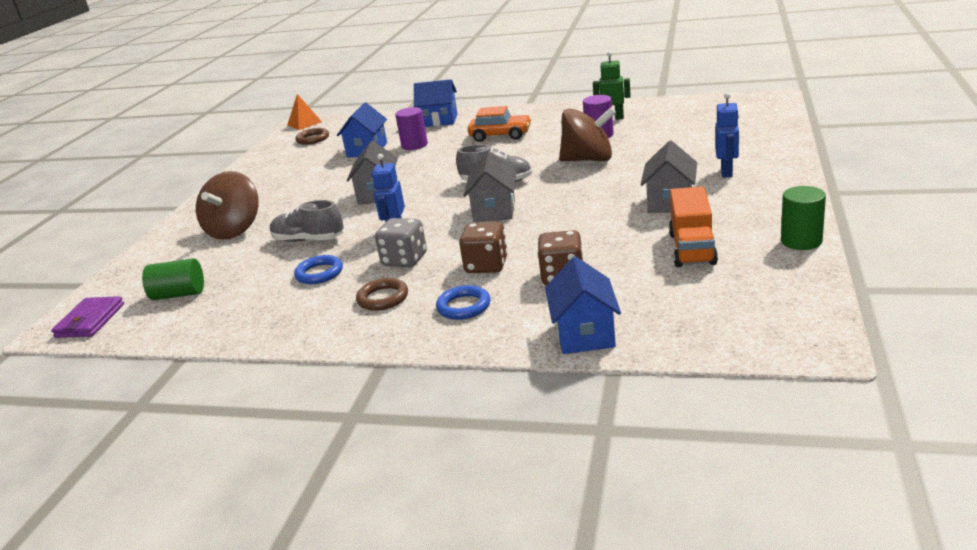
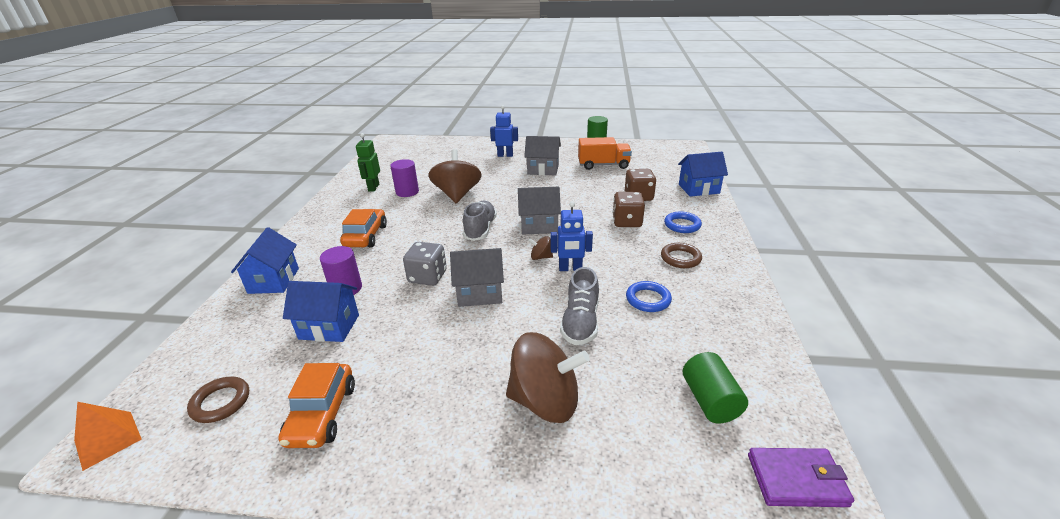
camera: 100 degrees left, 5 degrees up
grey dice [375,218,427,267] -> grey dice moved to [403,242,447,286]
none -> orange car [278,363,355,448]
none -> brown spinning top [528,236,553,260]

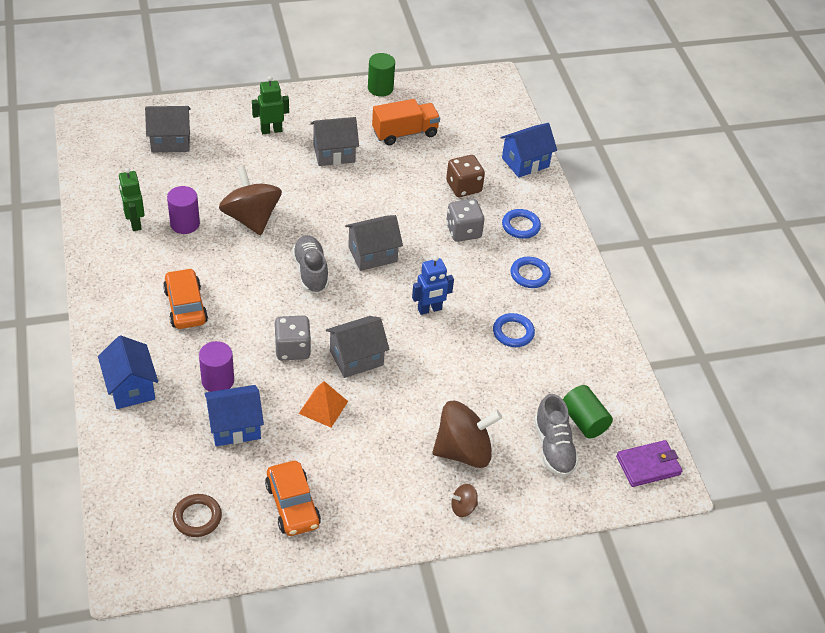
camera: 25 degrees left, 15 degrees up
orange pyramid [74,402,142,471] -> orange pyramid moved to [299,381,348,427]
blue robot [490,105,518,157] -> green robot [252,76,289,134]
brown spinning top [528,236,553,260] -> brown spinning top moved to [450,484,478,517]
grey shoe [560,267,599,345] -> grey shoe moved to [534,394,579,477]
brown dice [613,192,645,227] -> grey dice [446,199,485,242]
brown ring [661,243,702,268] -> blue ring [511,257,551,288]
none -> grey house [145,106,191,152]

